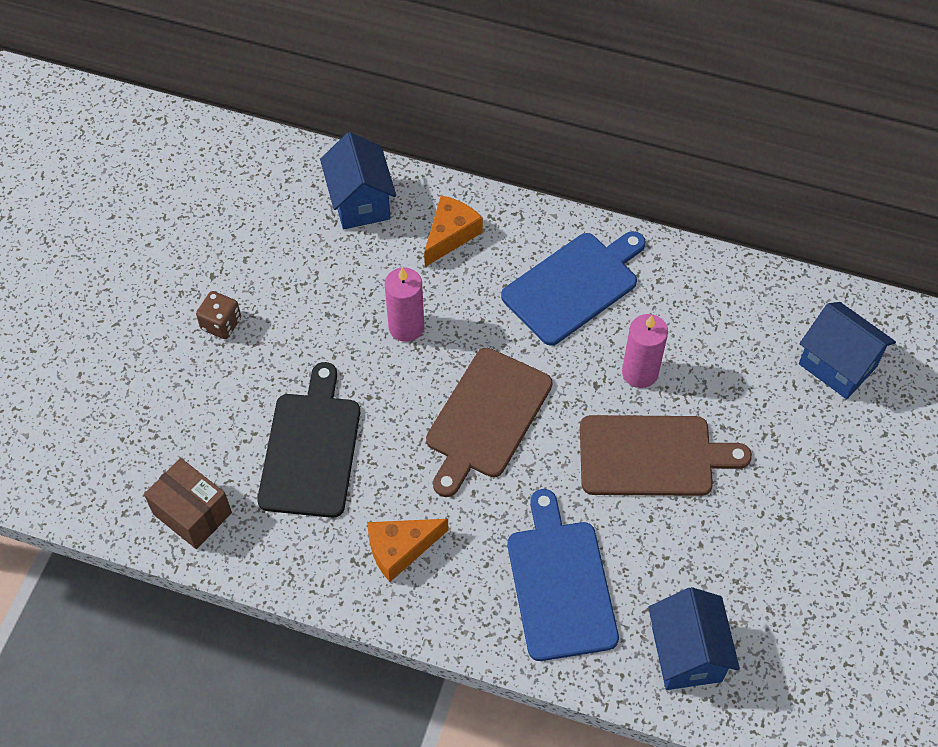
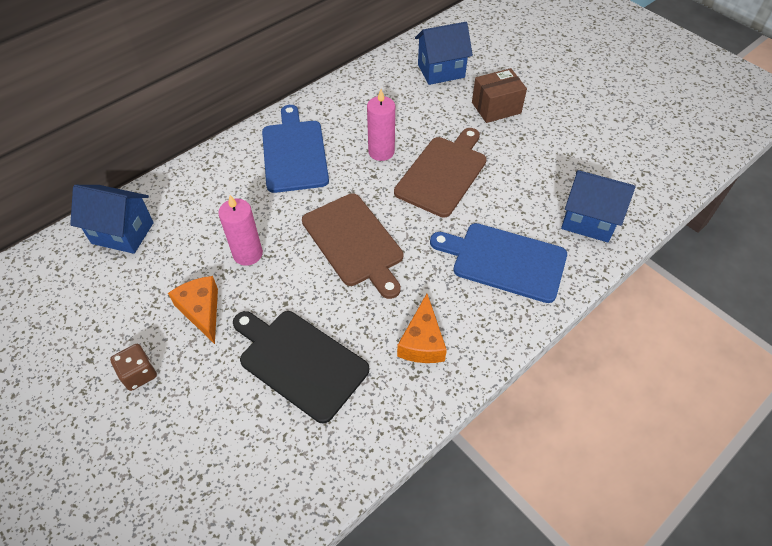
camera: 60 degrees left, 5 degrees down
brown box [144,458,232,549] -> brown box moved to [472,68,527,123]
orange cheese [424,195,483,267] -> orange cheese moved to [168,276,218,344]

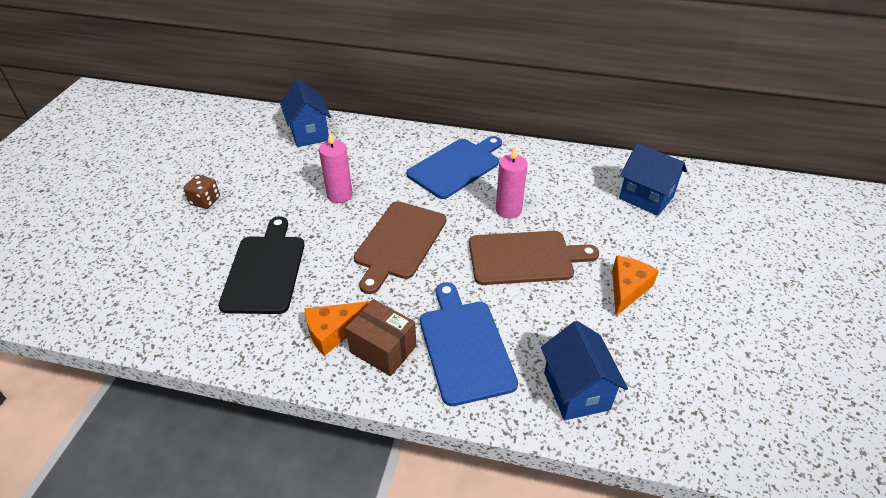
camera: 55 degrees right, 10 degrees down
orange cheese [168,276,218,344] -> orange cheese moved to [612,256,659,316]
brown box [472,68,527,123] -> brown box moved to [345,299,416,376]

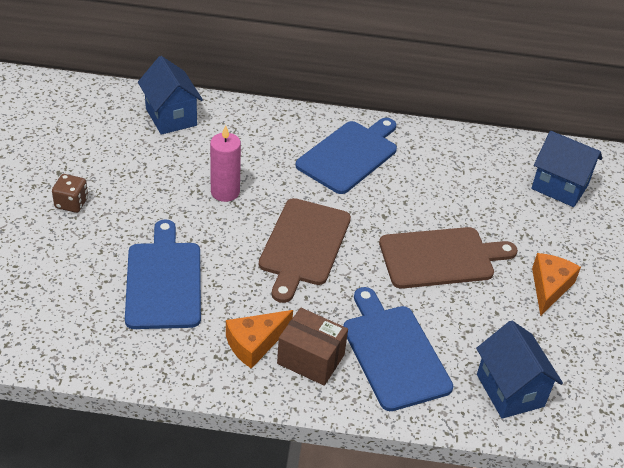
camera: 10 degrees left, 0 degrees up
black cutting board [218,216,305,314] -> blue cutting board [125,219,201,329]
pink candle [496,147,527,219] -> none

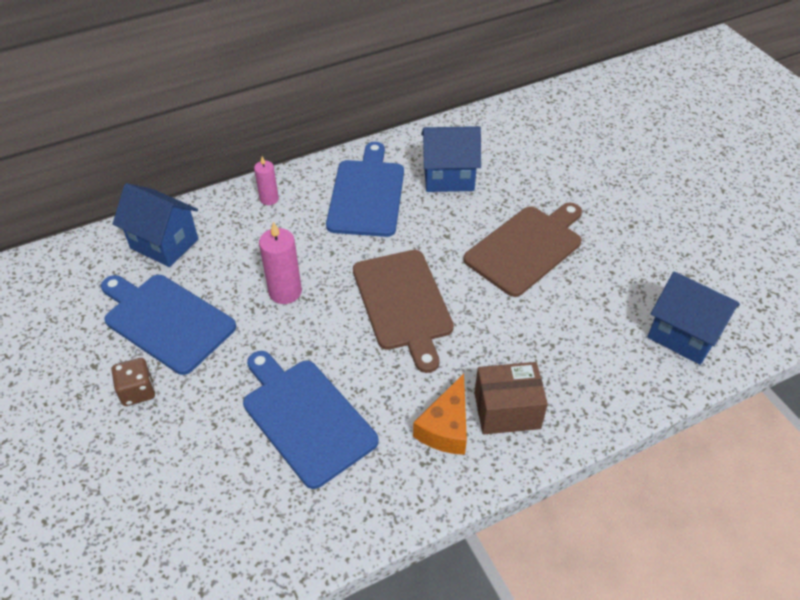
camera: 30 degrees left, 5 degrees up
blue cutting board [343,287,453,411] -> blue cutting board moved to [101,275,236,375]
blue house [531,131,602,207] -> blue house moved to [421,126,481,192]
orange cheese [532,253,581,316] -> none
none -> pink candle [254,156,279,205]

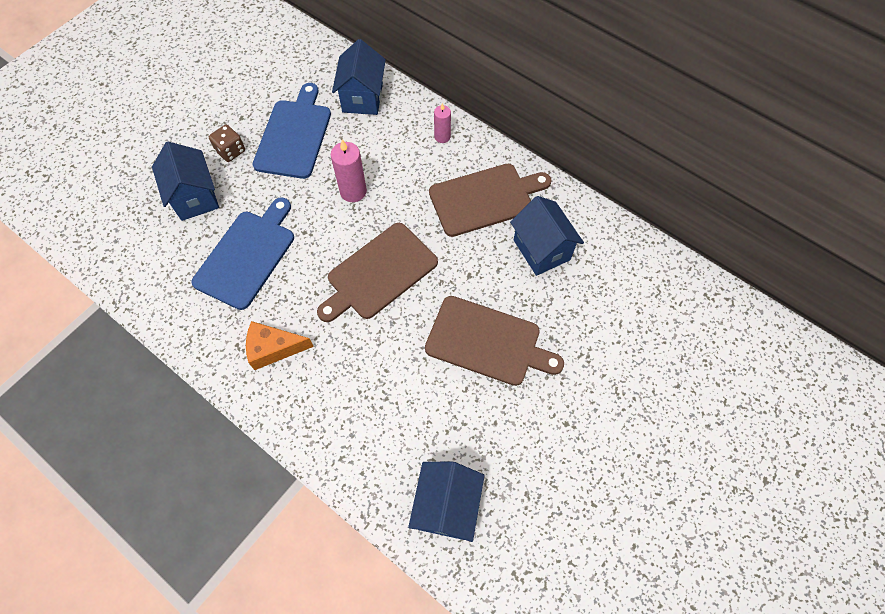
camera: 65 degrees right, 15 degrees up
blue cutting board [326,142,404,237] -> brown cutting board [429,164,552,237]
brown box [474,362,548,434] -> none
none -> blue house [152,142,219,221]

